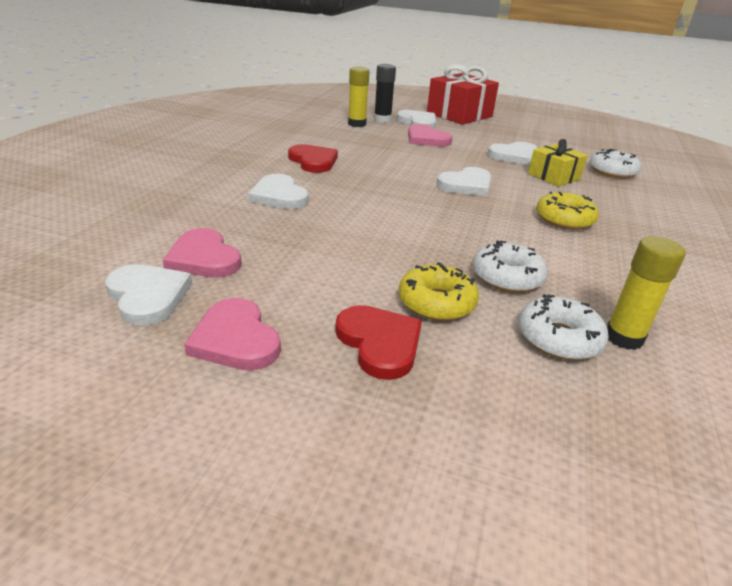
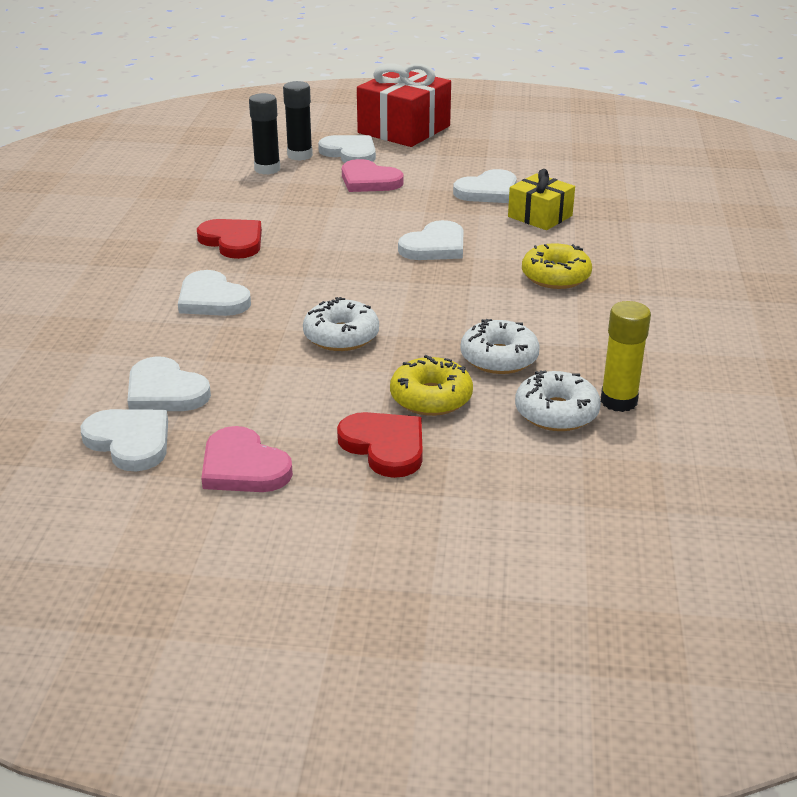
camera: 10 degrees left, 0 degrees up
pink heart [163,228,242,278] -> white heart [127,356,211,411]
yellow glue stick [348,67,370,127] -> black glue stick [249,93,280,175]
white donut [590,149,641,179] -> white donut moved to [303,297,379,351]

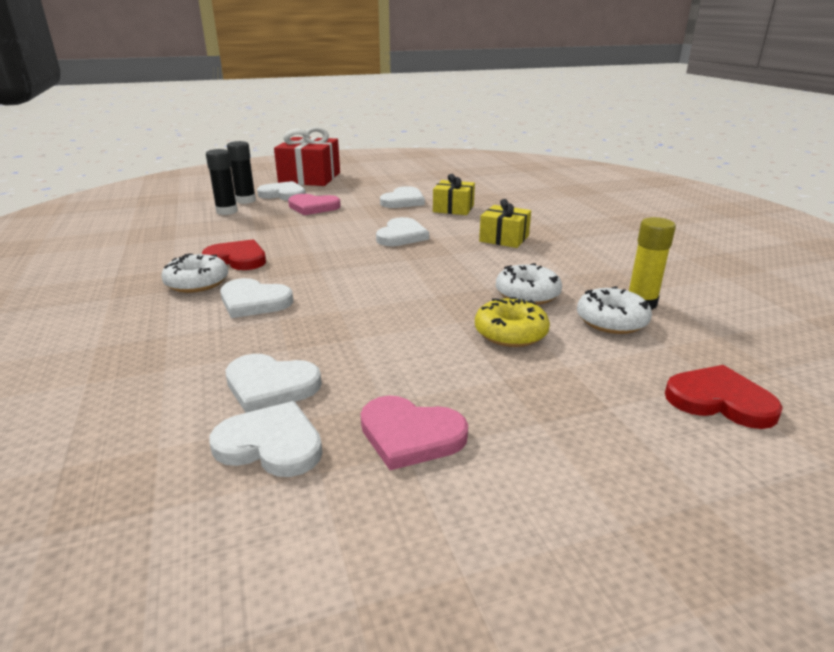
camera: 25 degrees left, 5 degrees down
white donut [303,297,379,351] -> white donut moved to [161,253,228,293]
red heart [337,412,423,478] -> red heart moved to [665,365,783,429]
yellow donut [522,243,592,289] -> yellow gift [479,199,531,248]

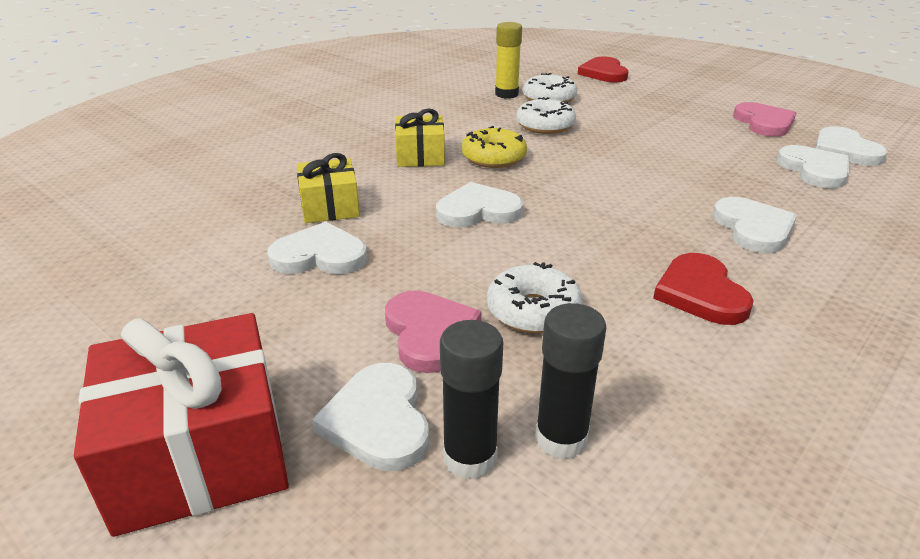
camera: 120 degrees left, 5 degrees up
white donut [161,253,228,293] -> white donut moved to [487,262,583,334]
yellow donut [475,297,550,347] -> yellow donut moved to [462,126,527,168]

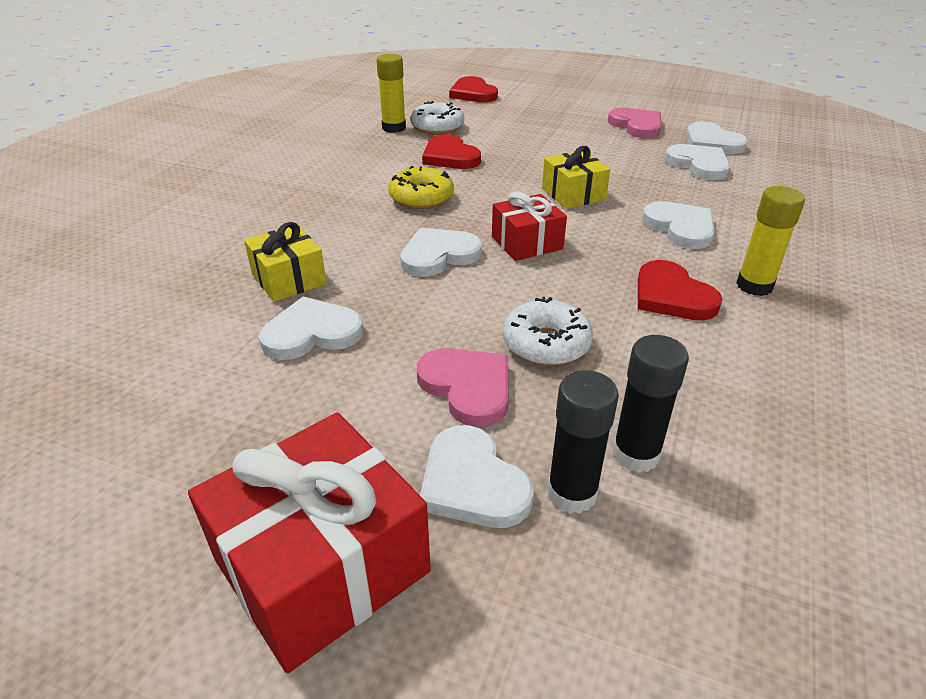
camera: 20 degrees left, 5 degrees up
yellow gift [395,109,445,167] -> yellow gift moved to [542,146,610,209]
white donut [516,97,576,134] -> red heart [422,134,481,169]
none -> red gift [492,192,567,261]
none -> yellow glue stick [736,186,805,296]

